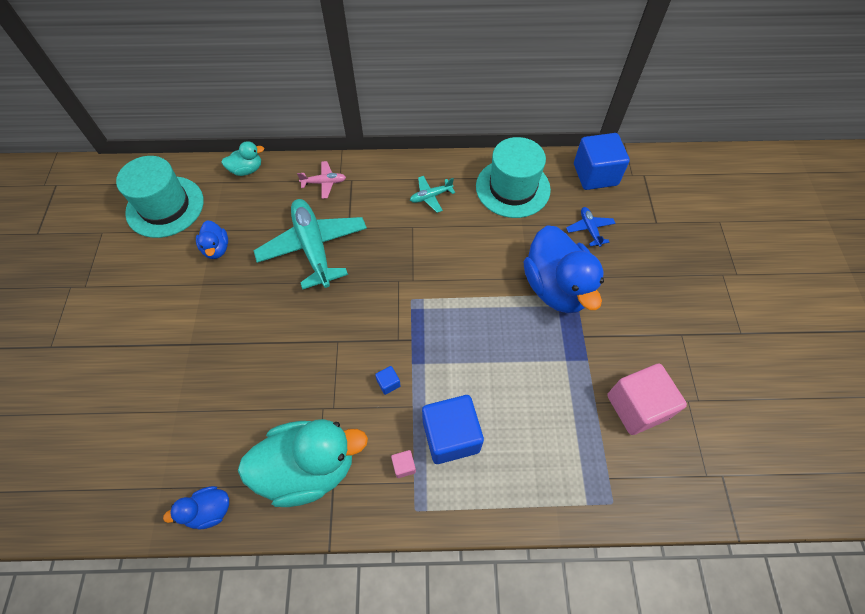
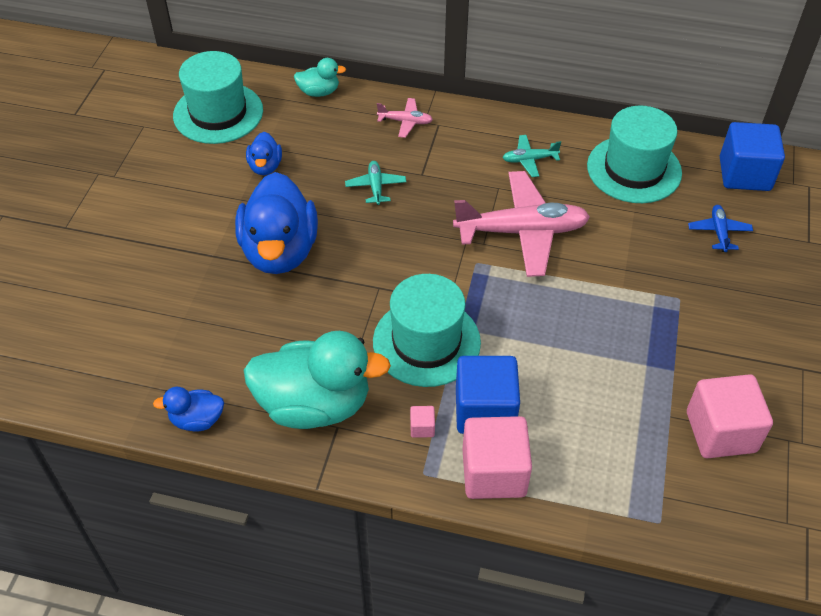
camera: 15 degrees right, 10 degrees down
turquoise plane [253,199,367,289] -> turquoise plane [345,161,406,205], size x0.45
blue cube [375,366,401,395] -> turquoise hat [373,274,481,387]
blue duck [523,225,604,313] -> blue duck moved to [235,172,318,274]
none -> pink plane [453,171,590,277]
none -> pink cube [462,416,532,499]

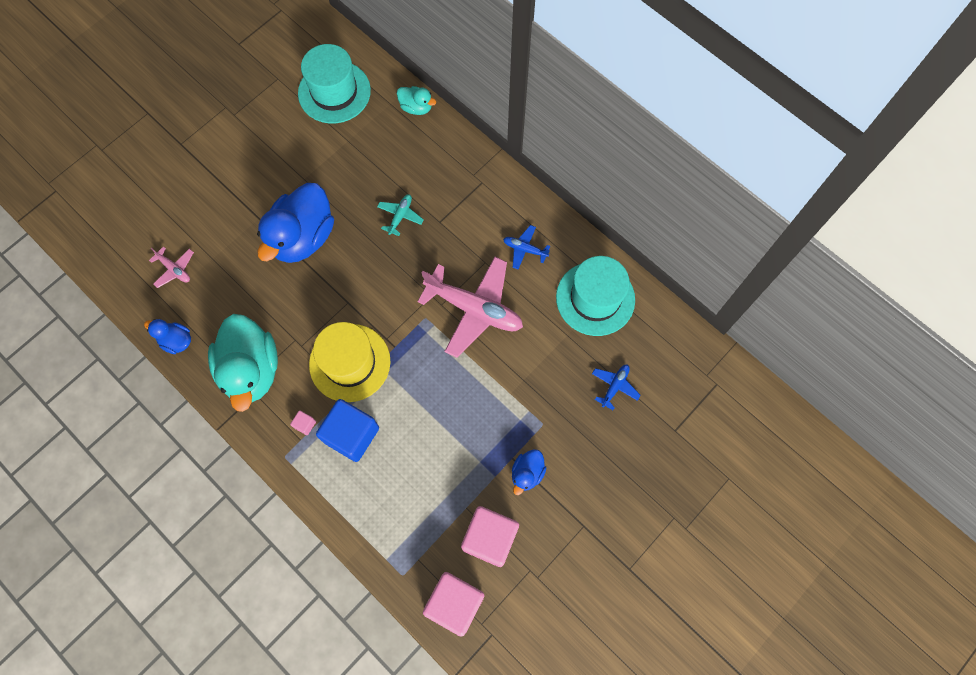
camera: 30 degrees right, 20 degrees up
turquoise duck [244,331,391,429] -> turquoise duck turned 45 degrees clockwise [208,314,278,412]
blue duck [246,132,282,175] -> blue duck moved to [512,449,546,495]
turquoise hat [373,274,481,387] -> yellow hat [309,322,390,402]
pink plane [377,98,433,138] -> pink plane moved to [149,246,194,288]
pink cube [462,416,532,499] -> pink cube moved to [423,572,485,637]
turquoise plane [502,135,561,177] -> blue plane [503,225,550,269]
blue cube [720,122,785,191] -> none

